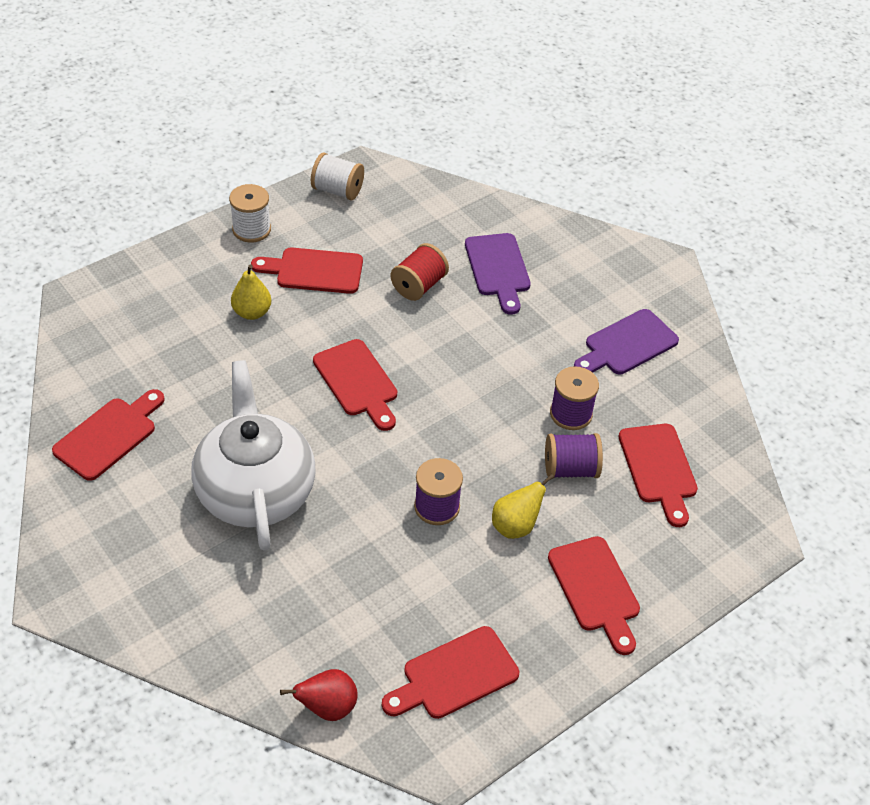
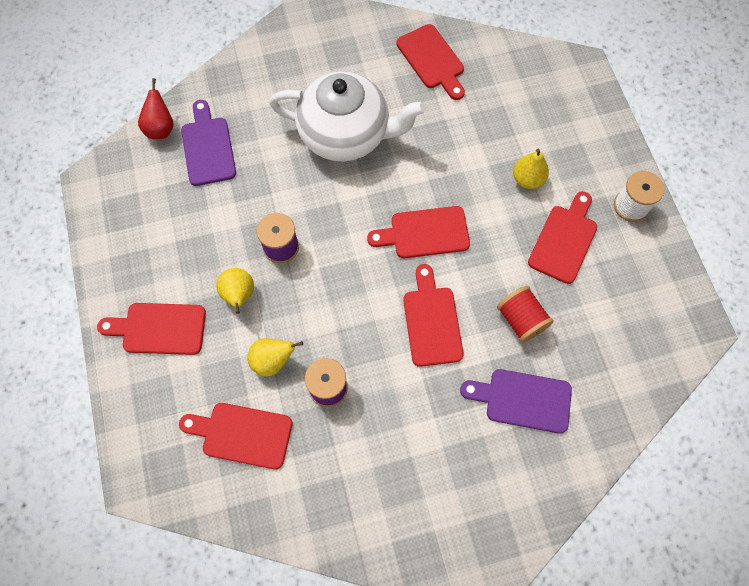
camera: 115 degrees right, 20 degrees up
white spool [311,153,364,201] -> none
red cutting board [382,626,519,719] -> red cutting board moved to [403,264,464,367]
purple spool [545,433,603,478] -> yellow pear [247,338,303,376]
purple cutting board [574,309,679,374] -> purple cutting board moved to [181,100,236,186]

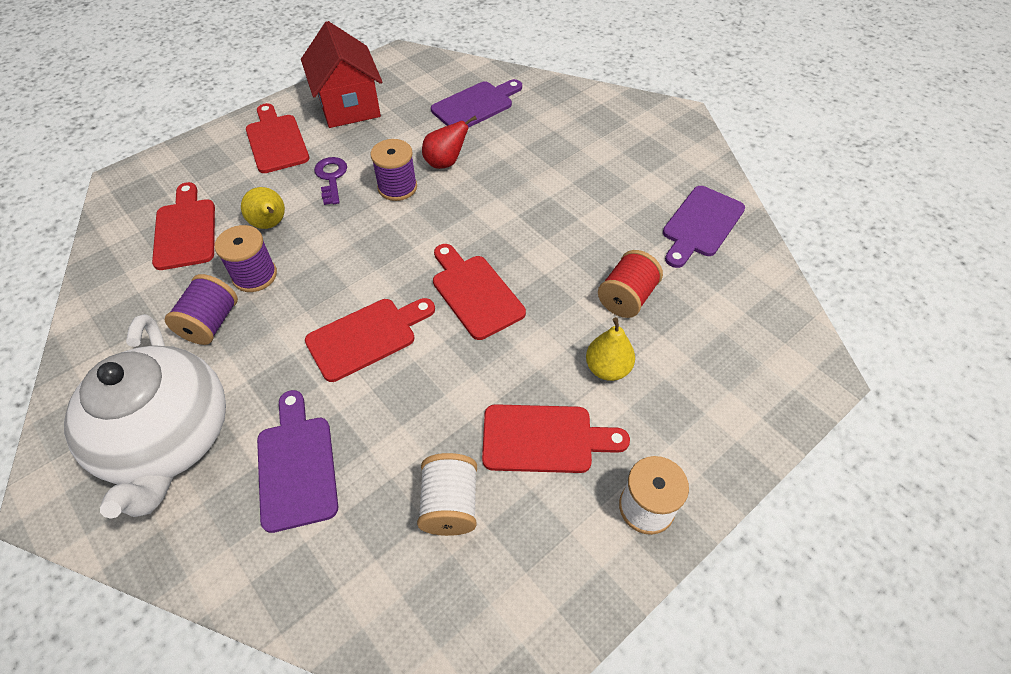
camera: 65 degrees right, 15 degrees down
red pear [138,78,174,139] -> red pear moved to [422,116,477,169]
yellow pear [216,268,254,314] -> purple key [314,157,347,205]
white teapot [269,71,426,161] -> white teapot moved to [64,314,226,519]
red cutting board [396,24,465,100] -> purple cutting board [663,186,745,268]
red spool [497,286,554,343] -> red spool moved to [598,250,663,318]
none -> purple spool [165,274,238,345]
none -> red house [301,21,382,128]
none -> white spool [417,453,477,536]

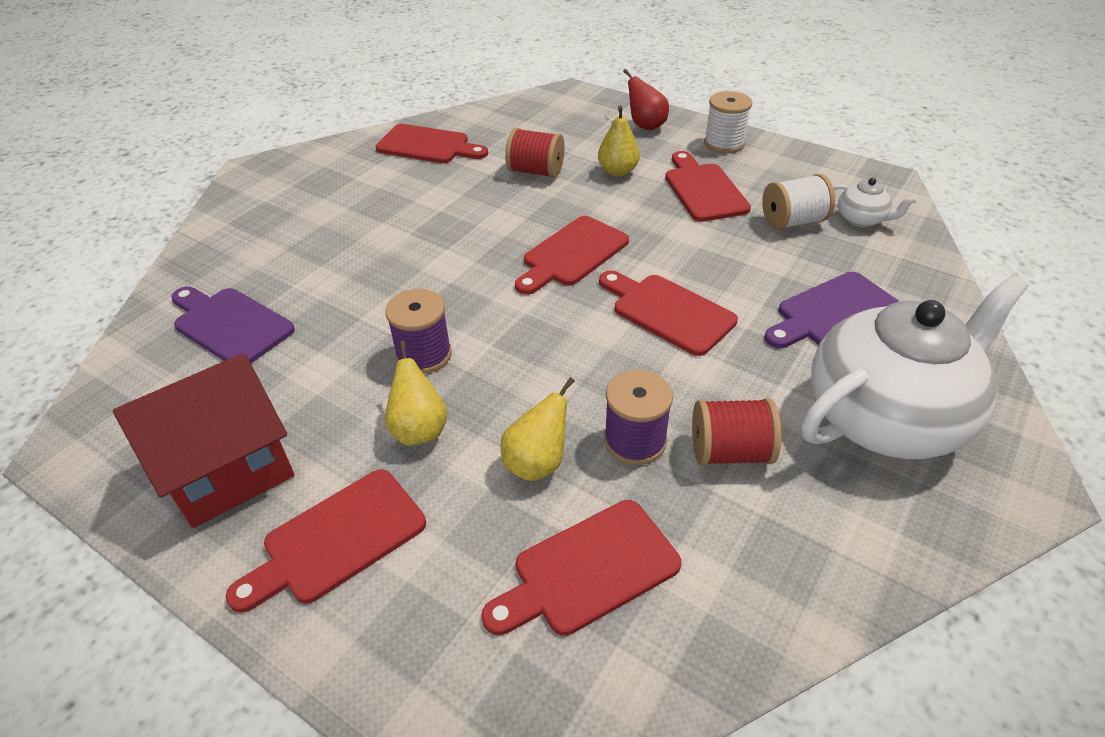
camera: 105 degrees left, 10 degrees down
purple spool [165,274,238,345] -> red spool [692,398,781,466]
purple key [314,157,347,205] -> yellow pear [385,341,447,446]
red pear [422,116,477,169] -> red pear moved to [623,69,669,130]
purple cutting board [663,186,745,268] -> red cutting board [376,124,488,163]
none -> white teapot [833,178,917,227]

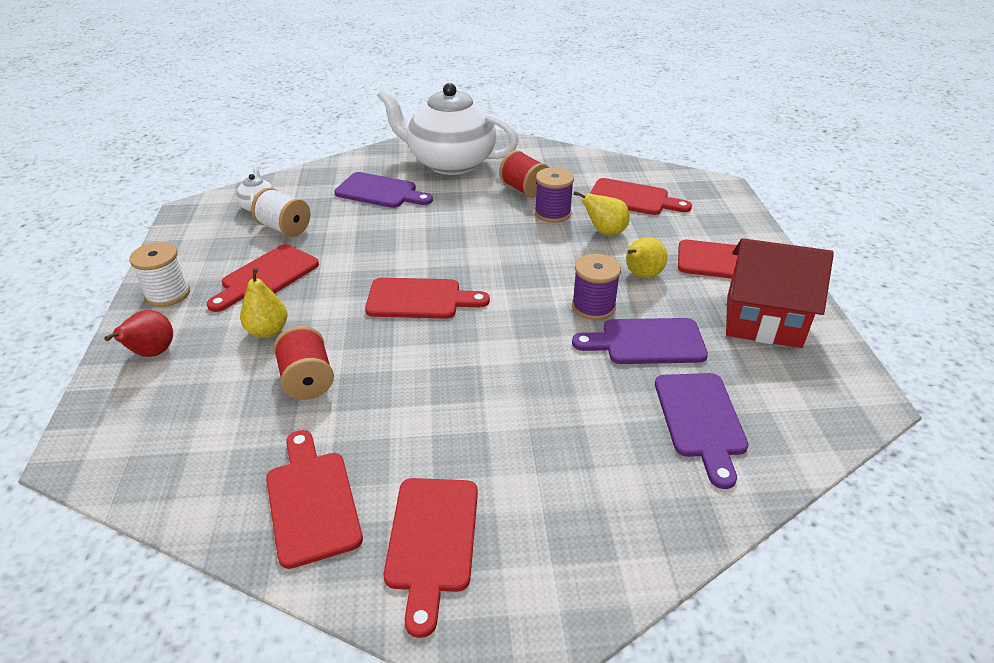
camera: 130 degrees left, 5 degrees down
red cutting board [599,270,738,356] -> red cutting board moved to [384,478,478,638]
none -> purple cutting board [572,318,708,364]

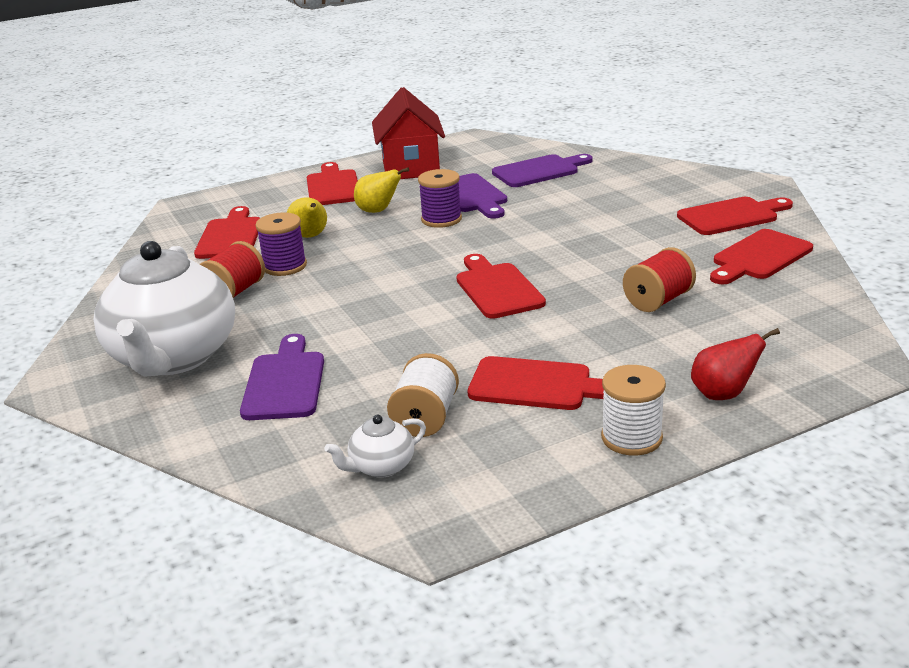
camera: 110 degrees left, 10 degrees down
yellow pear [240,267,288,338] -> none

